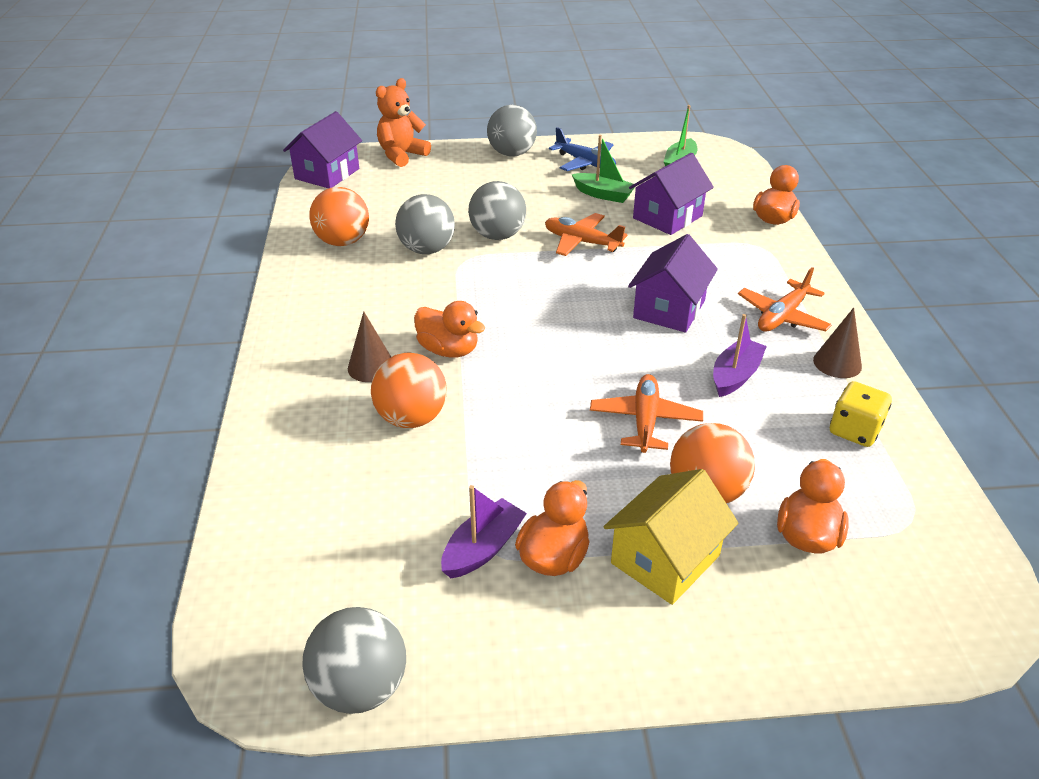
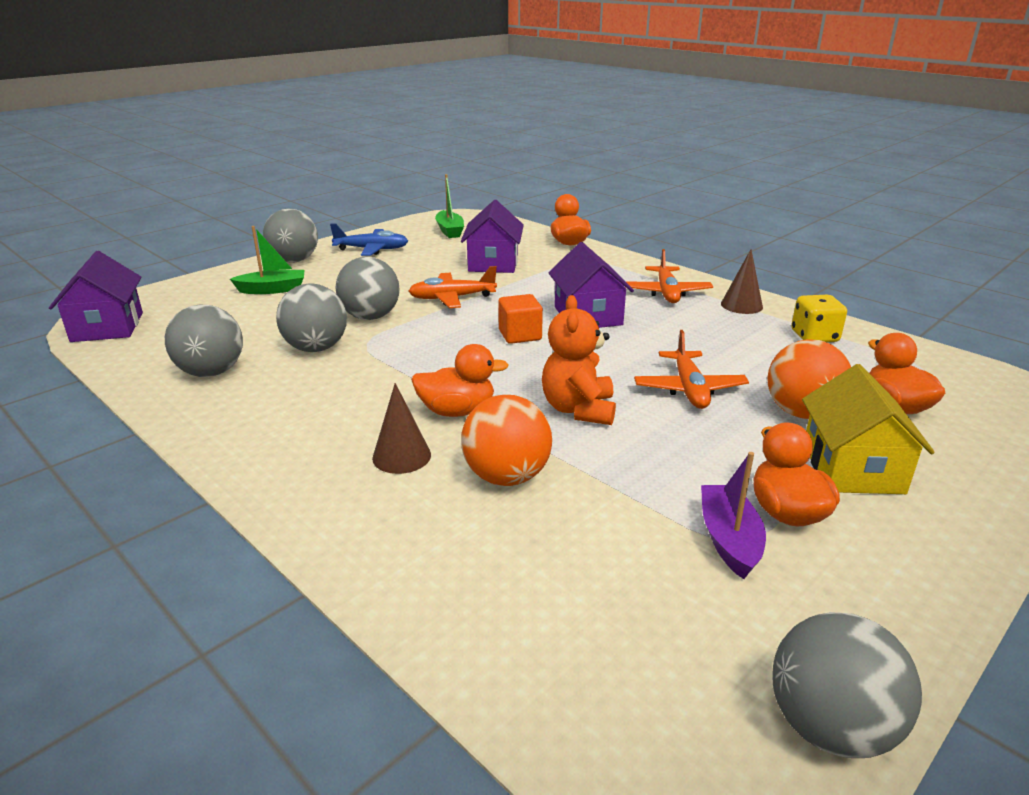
camera: 40 degrees left, 10 degrees down
orange ball [309,187,369,246] -> grey ball [165,304,243,377]
orange teddy bear [376,78,431,167] -> orange teddy bear moved to [542,295,616,425]
green boat [572,135,635,203] -> green boat moved to [230,226,304,294]
orange plane [590,374,703,453] -> orange plane turned 150 degrees counterclockwise [634,330,749,409]
purple boat [713,314,767,397] -> none
none -> orange cube [498,294,543,344]

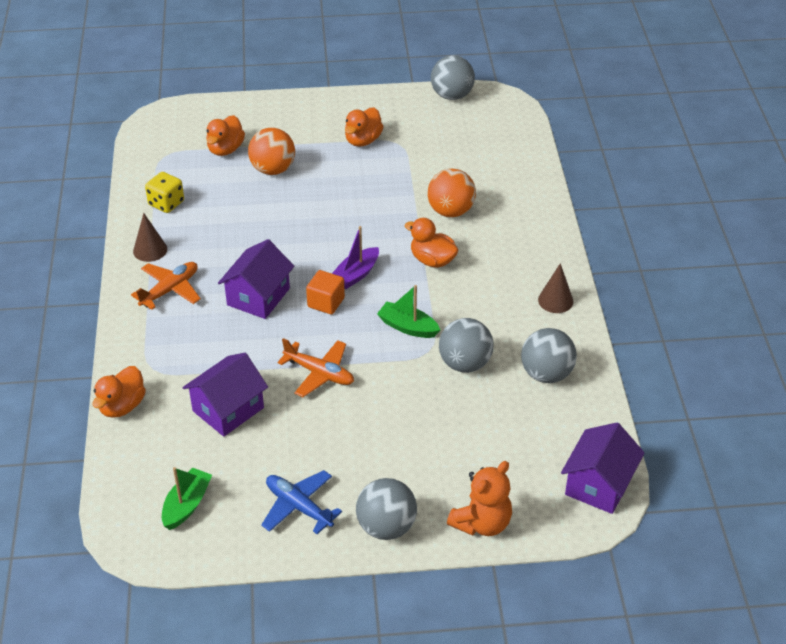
camera: 140 degrees left, 15 degrees up
green boat [230,226,304,294] -> green boat moved to [377,285,440,338]
grey ball [335,257,400,320] -> none
brown cone [372,383,431,474] -> brown cone moved to [538,263,573,313]
orange teddy bear [542,295,616,425] -> orange teddy bear moved to [447,461,512,536]
orange plane [634,330,749,409] -> none
purple boat [701,452,766,579] -> purple boat moved to [332,226,379,289]
yellow house [802,364,935,494] -> none

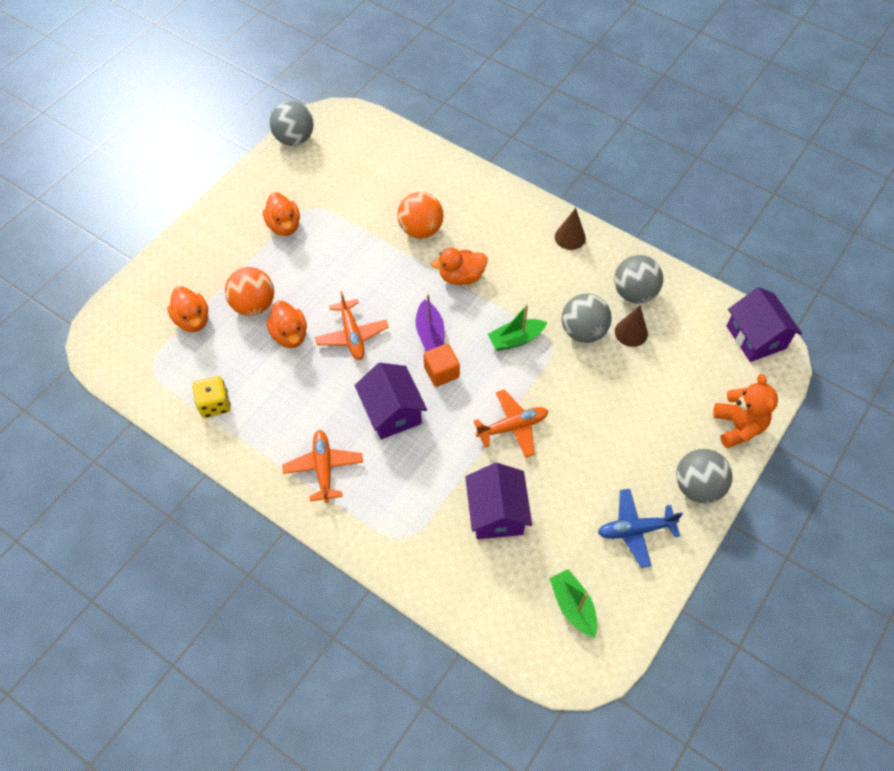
camera: 50 degrees left, 15 degrees up
orange duck [92,366,146,418] -> orange duck moved to [266,301,307,348]
brown cone [133,213,167,262] -> brown cone moved to [615,306,648,347]
none -> orange plane [315,291,389,360]

